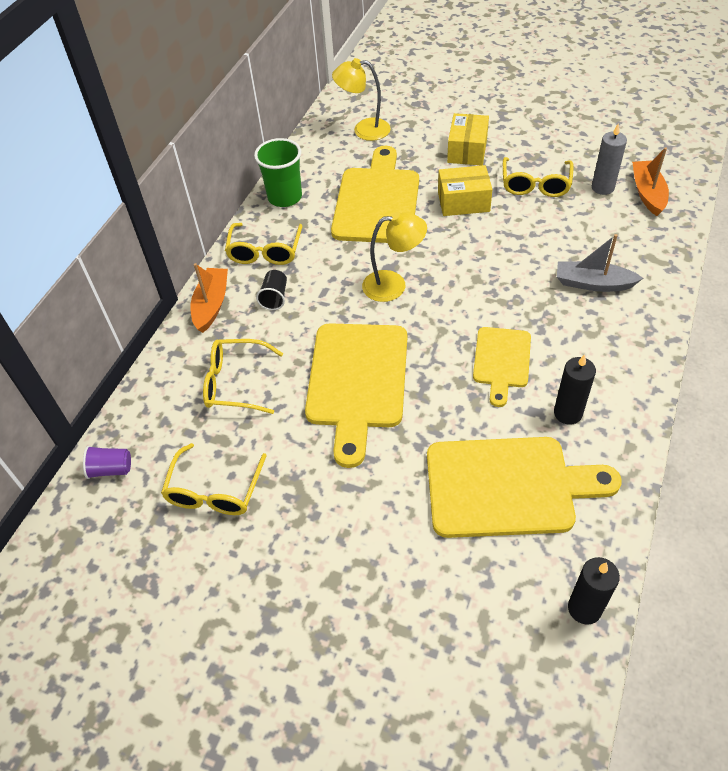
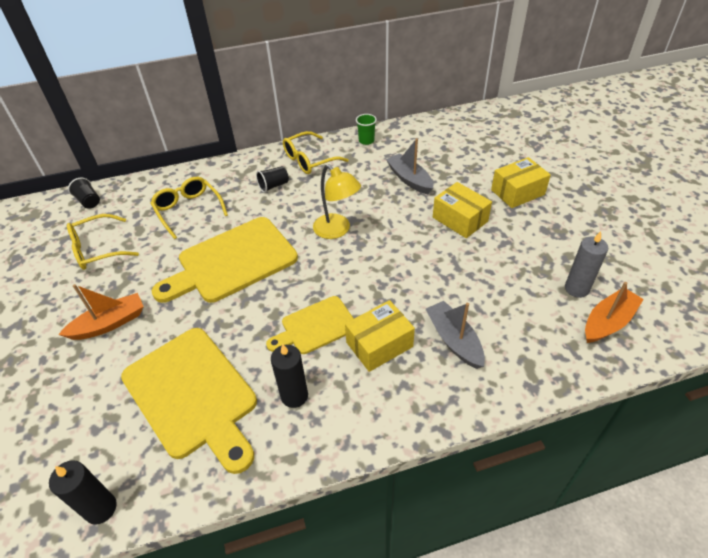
camera: 50 degrees right, 5 degrees down
purple cup [83,446,131,479] -> black cup [68,178,100,209]
orange boat [190,263,228,333] -> orange boat moved to [58,284,144,340]
green cup [254,138,302,207] -> green cup [356,114,377,145], size x0.56
yellow cutting board [331,146,419,243] -> grey boat [386,138,433,194]
yellow lamp [332,58,391,141] -> none
yellow glasses [503,157,574,197] -> none
none -> yellow box [345,300,415,372]

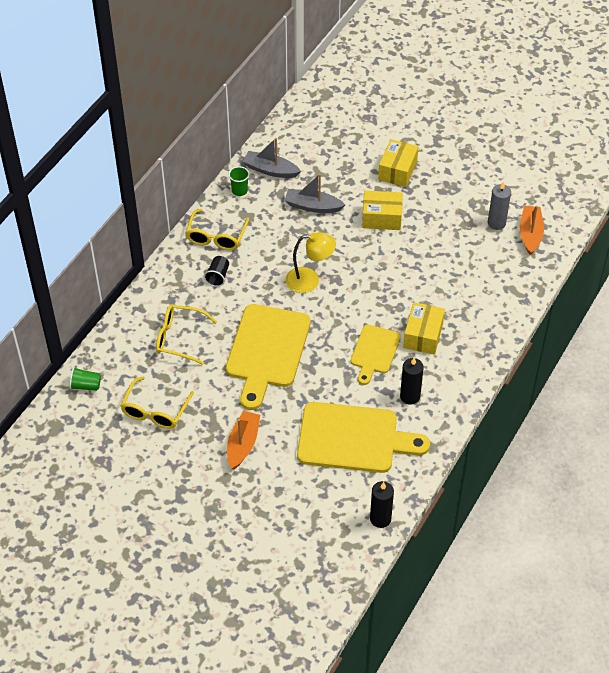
camera: 45 degrees left, 5 degrees up
black cup [68,178,100,209] -> green cup [69,367,101,391]
grey boat [426,301,485,369] -> grey boat moved to [243,138,301,178]

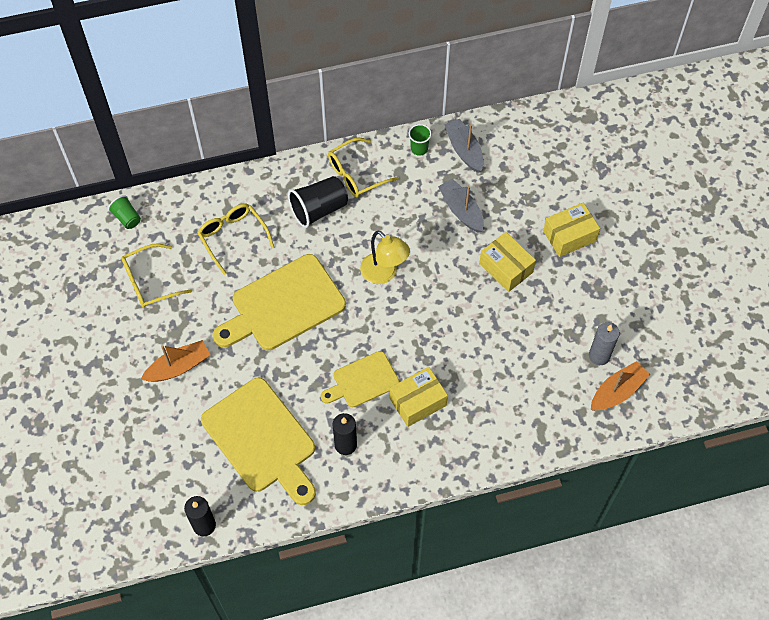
camera: 45 degrees right, 10 degrees up
black cup [204,256,229,287] -> black cup [288,176,348,228], size x1.77

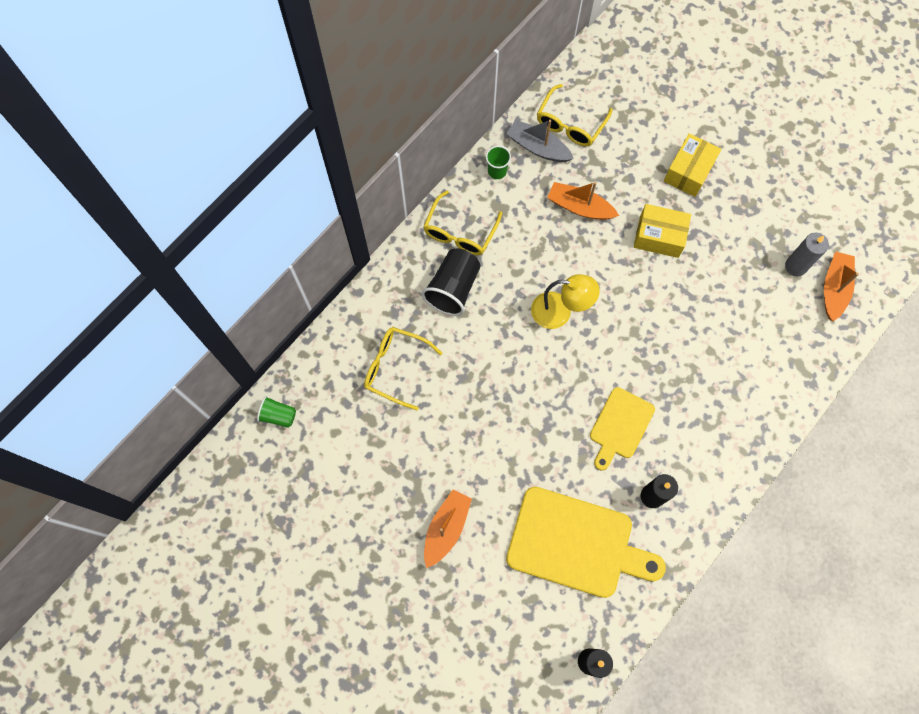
camera: 35 degrees left, 10 degrees up
yellow glasses [121,243,192,308] -> yellow glasses moved to [537,84,612,146]
yellow cutting board [213,254,346,350] -> none
yellow box [389,367,448,427] -> none
grey boat [438,179,484,233] -> orange boat [547,182,619,220]

